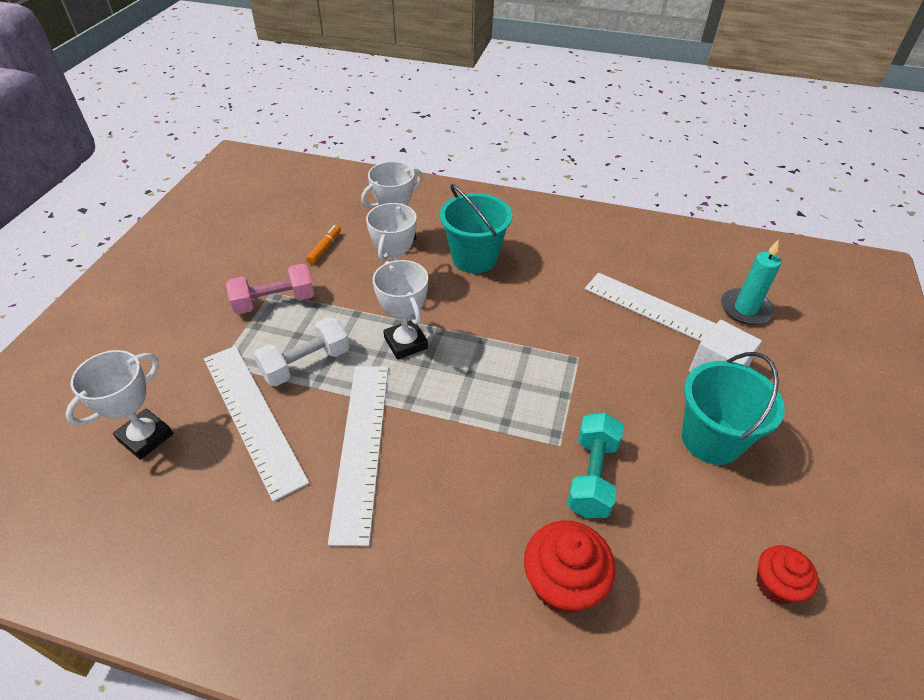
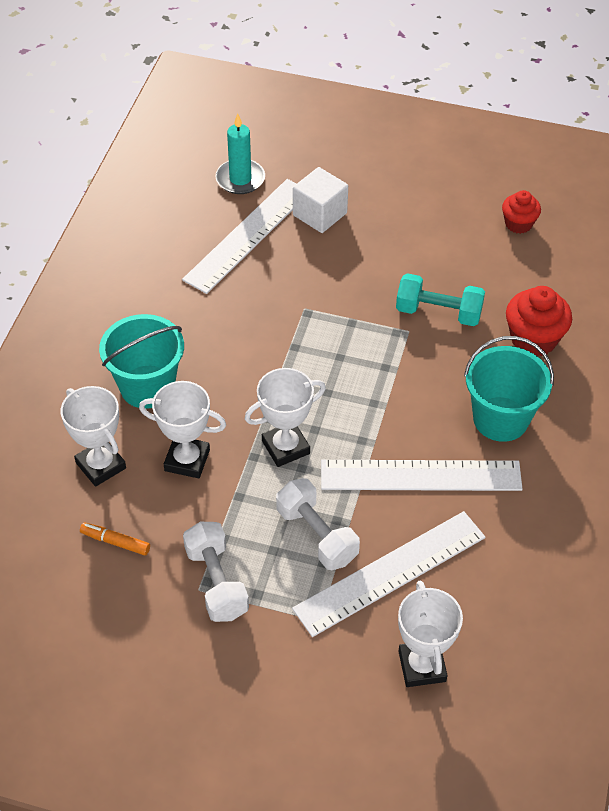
camera: 90 degrees left, 5 degrees up
white trophy [65,350,173,460] -> white trophy turned 45 degrees clockwise [398,581,463,687]
pink dumbbell [226,263,314,314] -> white dumbbell [183,522,249,622]
turquoise bucket [682,352,785,465] -> turquoise bucket moved to [464,336,554,442]

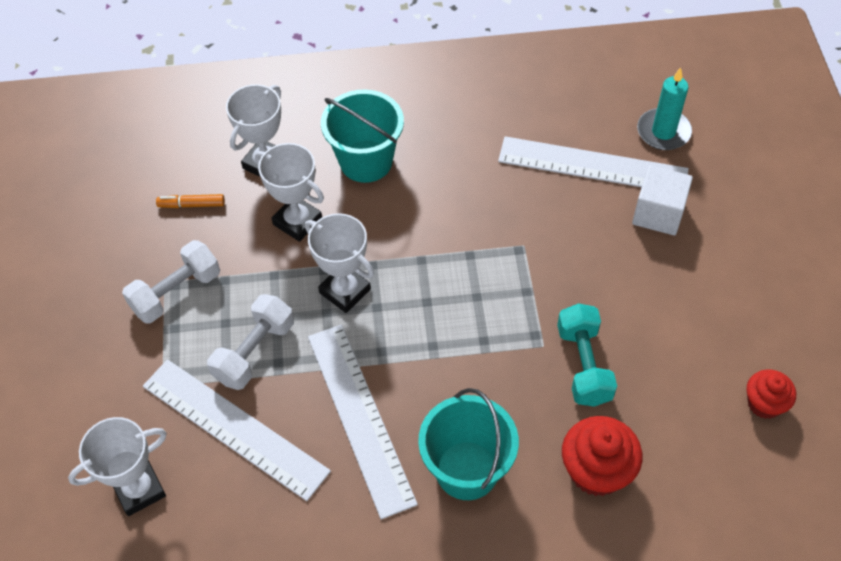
camera: 70 degrees right, 5 degrees up
orange marker [80,522,150,555] -> orange marker turned 90 degrees counterclockwise [156,194,225,208]
white trophy [139,381,226,478] -> white trophy turned 45 degrees counterclockwise [255,143,324,242]

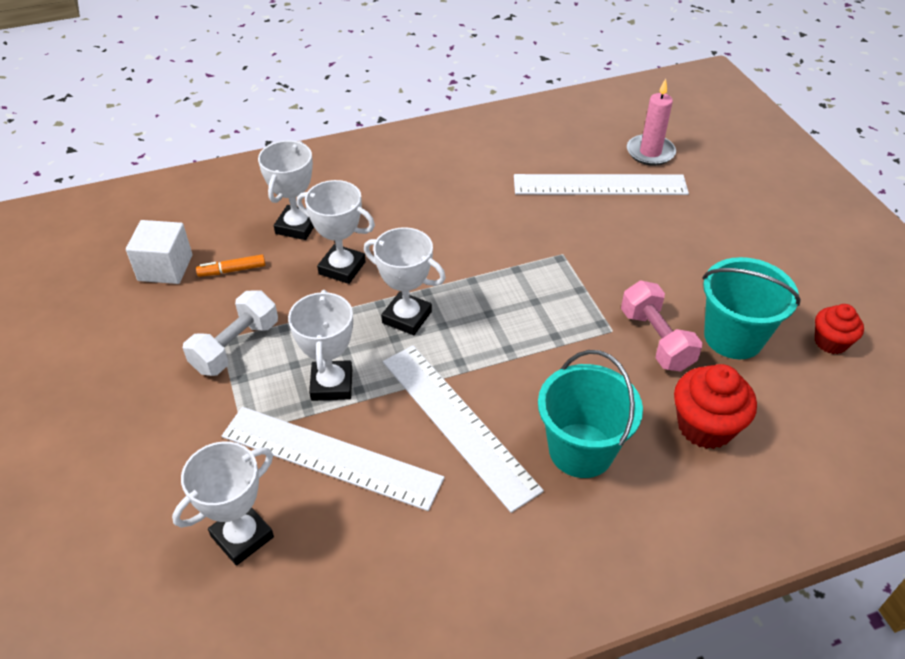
camera: 15 degrees left, 10 degrees down
white dumbbell [207,294,294,390] -> white trophy [288,290,353,401]
turquoise bucket [321,89,404,183] -> turquoise bucket moved to [702,257,801,359]
turquoise dumbbell [557,303,617,407] -> pink dumbbell [621,280,702,371]
white cube [632,165,693,235] -> white cube moved to [126,220,192,284]
turquoise candle [637,67,692,150] -> pink candle [627,79,676,166]

